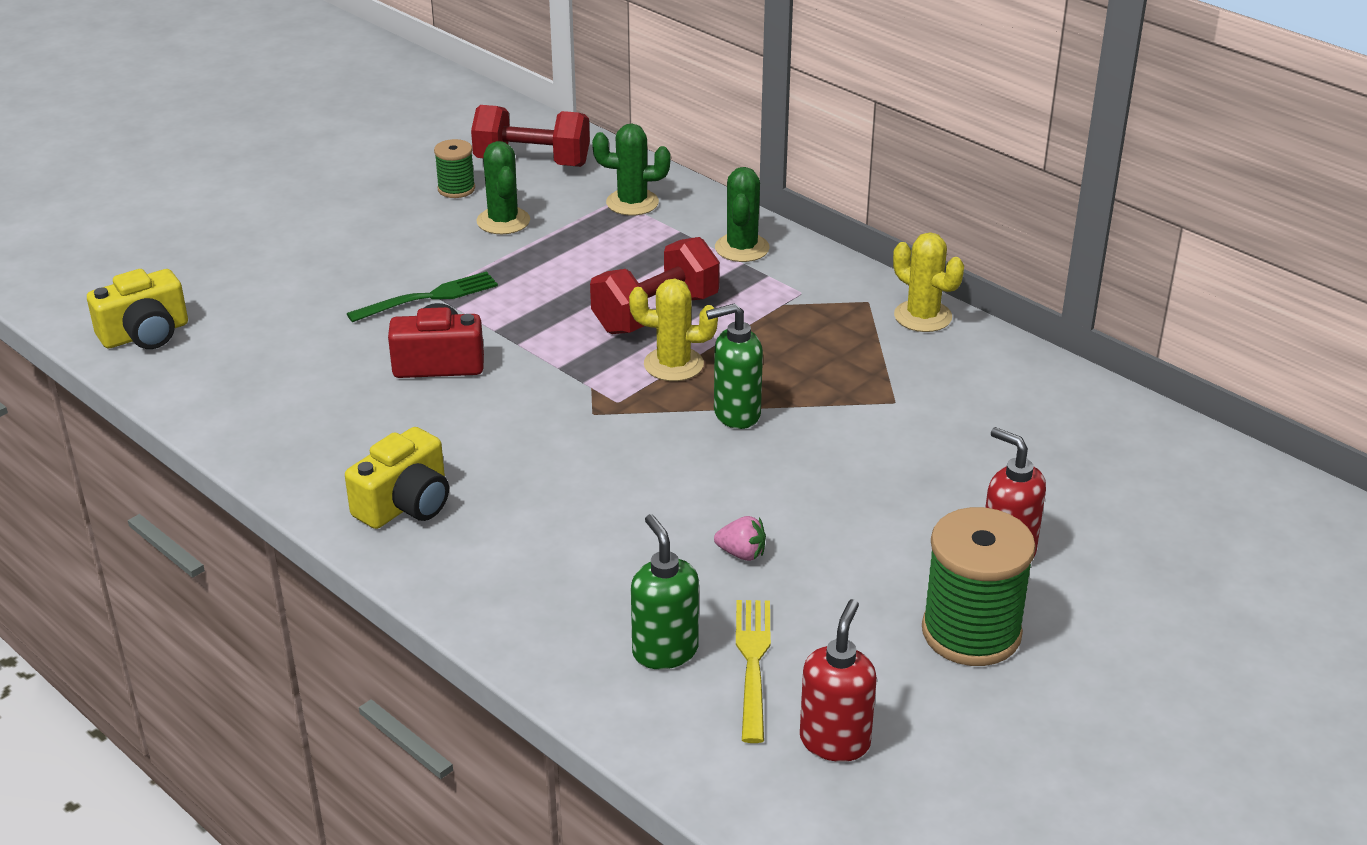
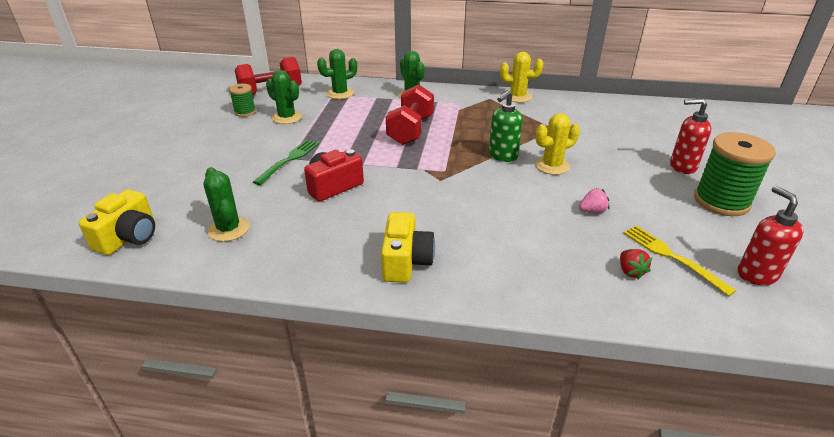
camera: 35 degrees left, 0 degrees up
yellow cactus [629,279,718,381] -> yellow cactus moved to [535,113,580,175]
green soap dispenser [631,514,699,670] -> red strawberry [620,249,652,279]
none -> green cactus [204,167,250,242]

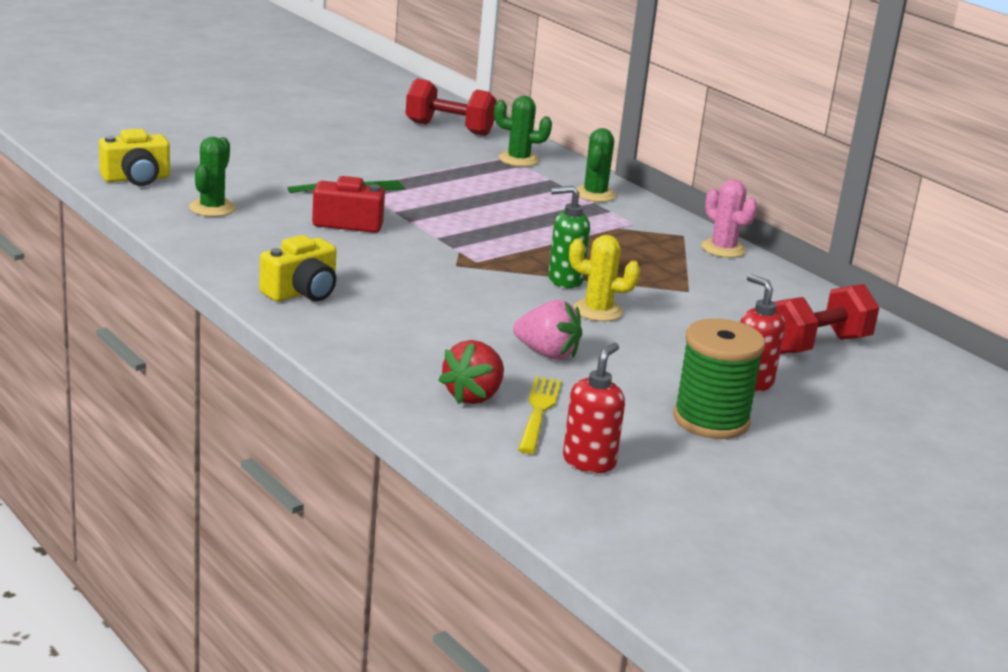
camera: 40 degrees right, 10 degrees down
green spool [229,84,256,117] -> none
green cactus [266,70,302,124] -> none
red dumbbell [386,84,434,145] -> red dumbbell moved to [774,284,880,354]
yellow cactus [500,52,543,103] -> pink cactus [701,179,758,258]
pink strawberry [579,188,610,213] -> pink strawberry [513,300,582,360], size x1.74
red strawberry [620,249,652,279] -> red strawberry [439,340,504,404], size x1.74

